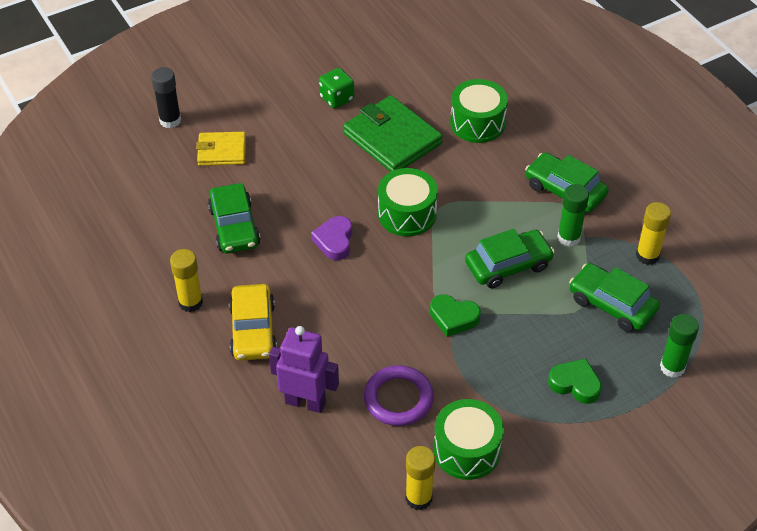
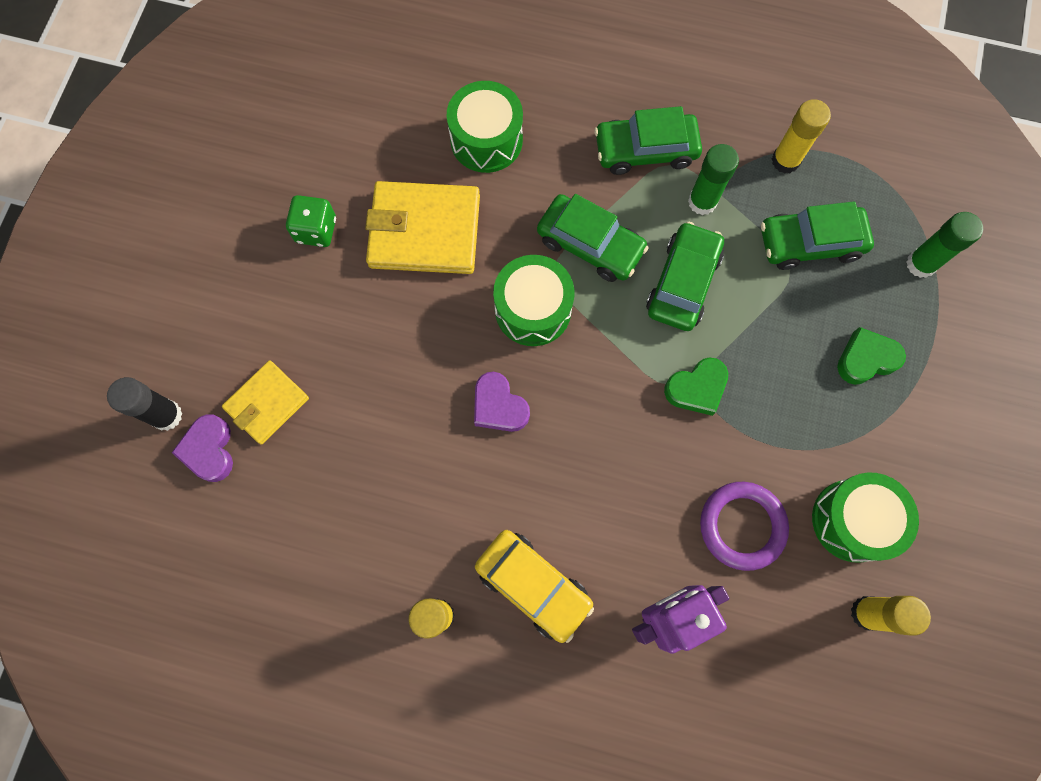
camera: 45 degrees left, 25 degrees up
green car [208,183,260,253] -> green car moved to [537,194,649,282]
green wallet [343,95,443,172] -> yellow wallet [365,181,480,274]
none -> purple heart [172,414,233,482]

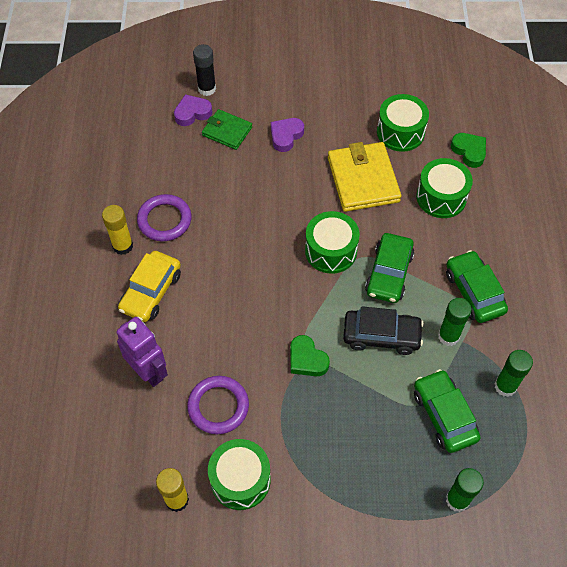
camera: 75 degrees right, 15 degrees down
yellow wallet [222,360,309,444] -> green wallet [202,109,252,150]
green dice [286,195,336,247] -> none
purple heart [474,372,530,432] -> purple heart moved to [271,118,304,152]
green car [646,222,724,331] -> black car [343,306,424,355]
yellow glue stick [772,99,831,174] -> green glue stick [494,350,533,397]
green heart [837,327,906,385] -> green heart moved to [451,133,486,168]
none -> purple ring [137,194,192,241]
none -> green drum [377,94,429,152]

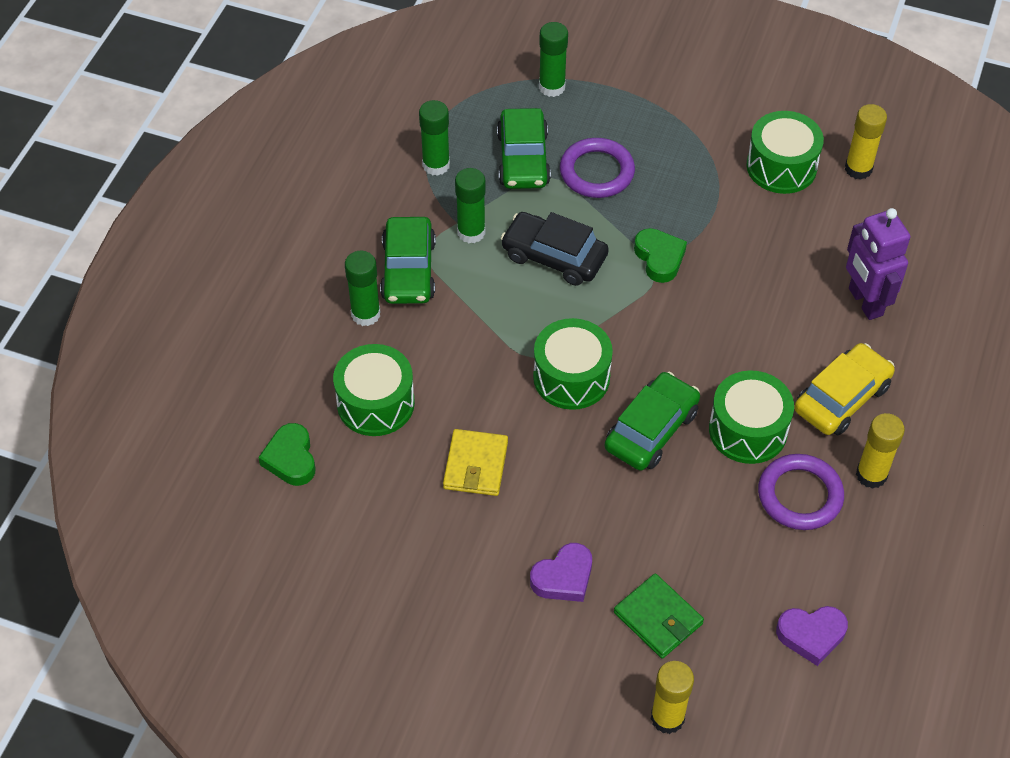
camera: 160 degrees left, 5 degrees down
purple heart [174,94,212,126] -> purple heart moved to [776,606,848,666]
purple ring [187,376,249,434] -> purple ring moved to [560,138,635,198]
black glue stick [193,44,216,96] -> yellow glue stick [651,661,694,734]
yellow wallet [328,142,401,212] -> yellow wallet [443,429,508,496], size x0.60
green car [365,233,415,303] -> green car moved to [605,372,700,471]
green drum [377,94,429,152] -> green drum moved to [709,370,794,464]
none -> green glue stick [345,251,380,326]

